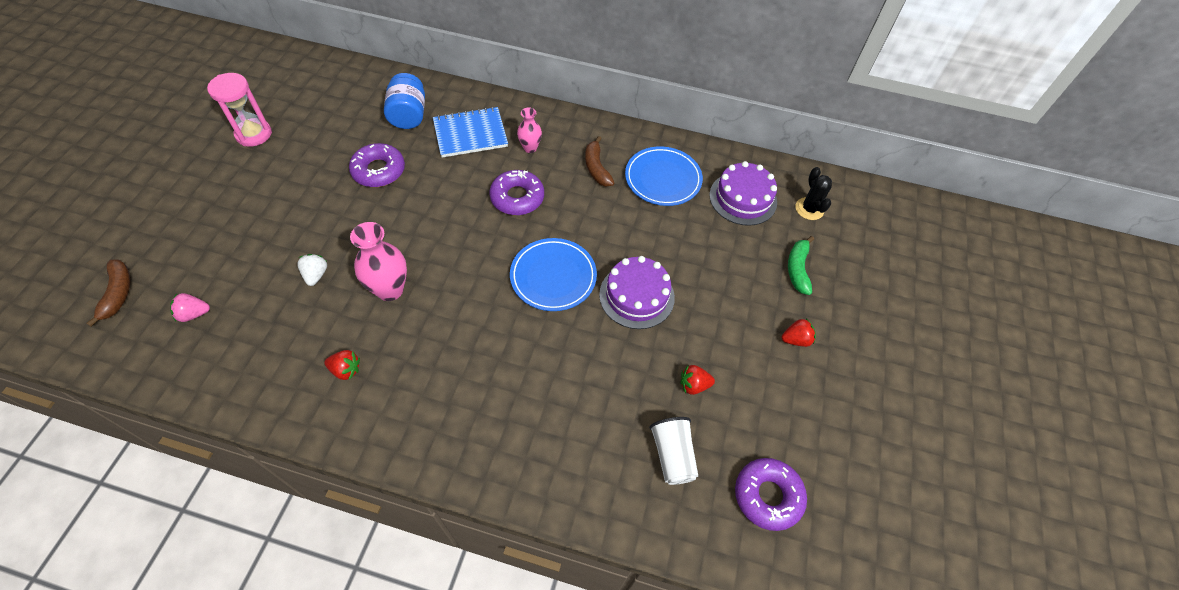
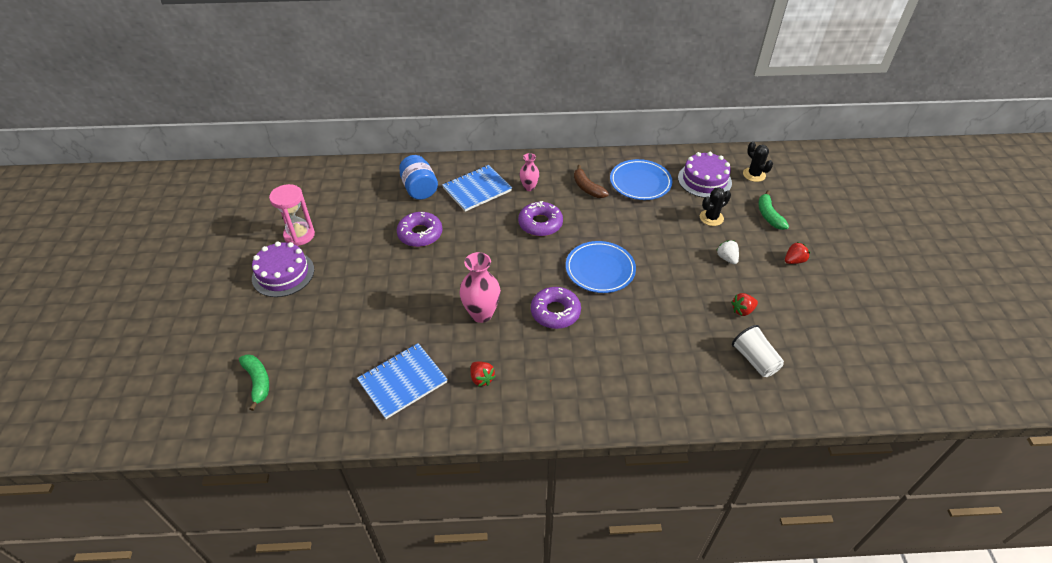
camera: 15 degrees left, 10 degrees down
brown banana [86,259,130,327] -> green banana [239,354,269,411]
pink strawberry [170,293,210,322] -> none
white strawberry [297,254,327,286] -> white strawberry moved to [716,240,739,264]
red strawberry [324,350,360,380] -> red strawberry turned 60 degrees clockwise [470,362,496,387]
purple cake [599,256,675,329] -> purple cake moved to [252,241,314,297]
purple donut [735,458,807,531] -> purple donut moved to [531,287,581,329]
none -> blue notebook [357,343,448,419]
none -> black cactus [700,187,731,226]

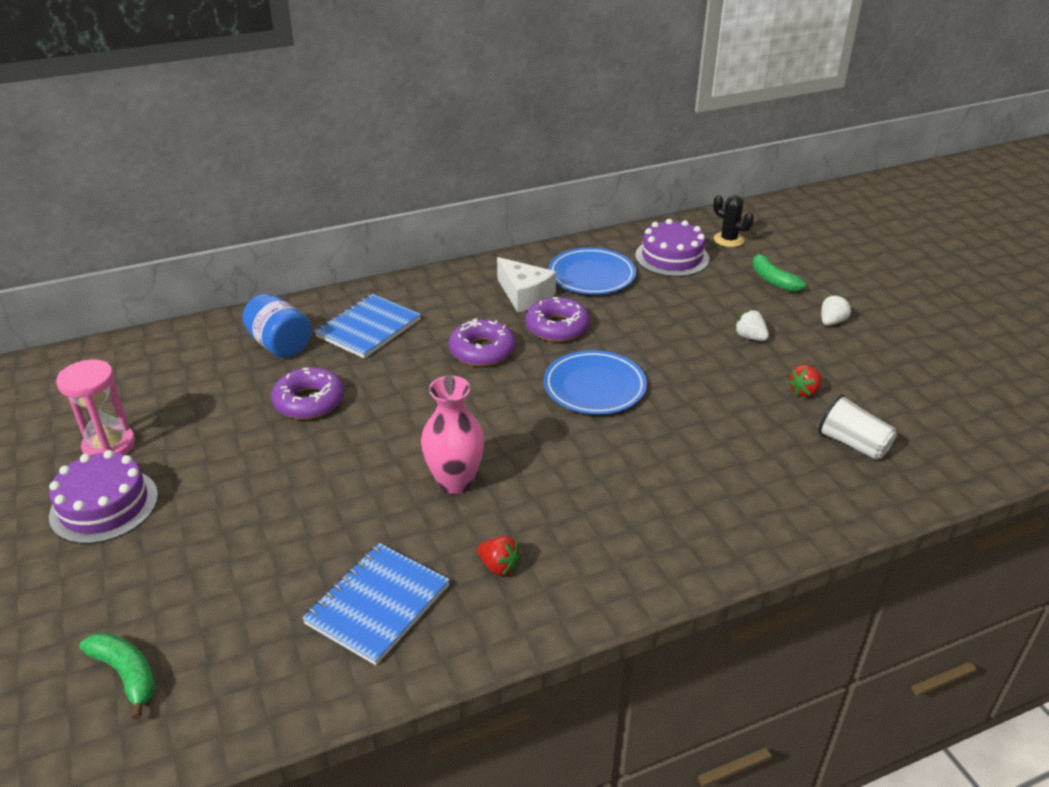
camera: 20 degrees left, 10 degrees down
pink vase [519,153,540,191] -> none
purple donut [531,287,581,329] -> purple donut moved to [525,297,590,342]
brown banana [574,165,609,198] -> white cheese [497,257,556,313]
black cactus [700,187,731,226] -> none
red strawberry [785,242,810,264] -> white strawberry [821,295,851,326]

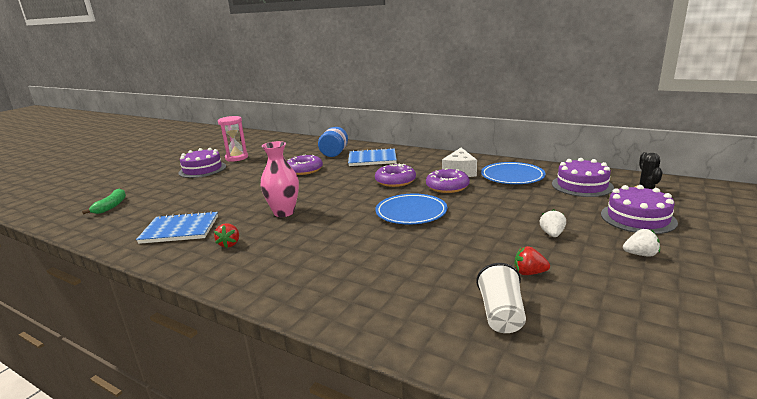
camera: 55 degrees right, 15 degrees down
green banana [752,251,806,292] -> purple cake [601,185,678,234]

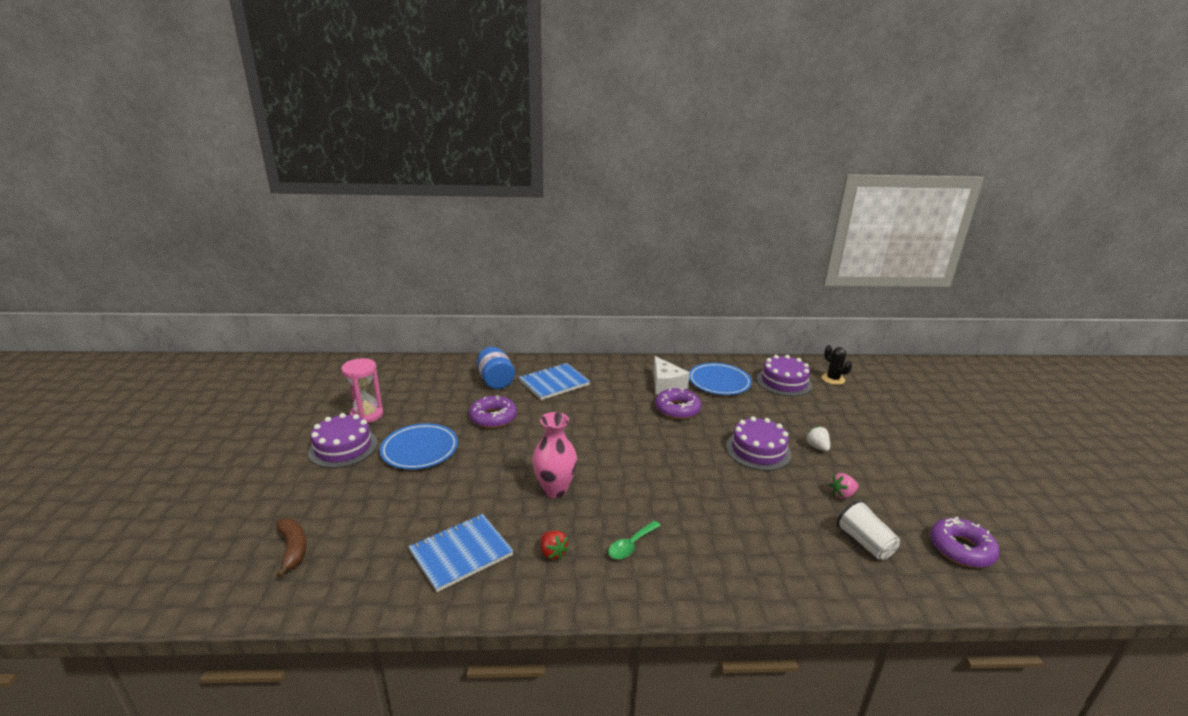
camera: 35 degrees left, 5 degrees up
green banana [82,189,126,214] -> brown banana [276,518,307,577]
purple donut [375,164,416,187] -> purple donut moved to [930,517,1000,568]
blue plate [375,194,447,224] -> blue plate moved to [380,423,458,469]
red strawberry [514,246,550,275] -> pink strawberry [829,473,858,499]
purple cake [601,185,678,234] -> purple cake moved to [726,416,792,471]
white strawberry [623,229,660,257] -> none
none -> green spoon [608,521,661,559]

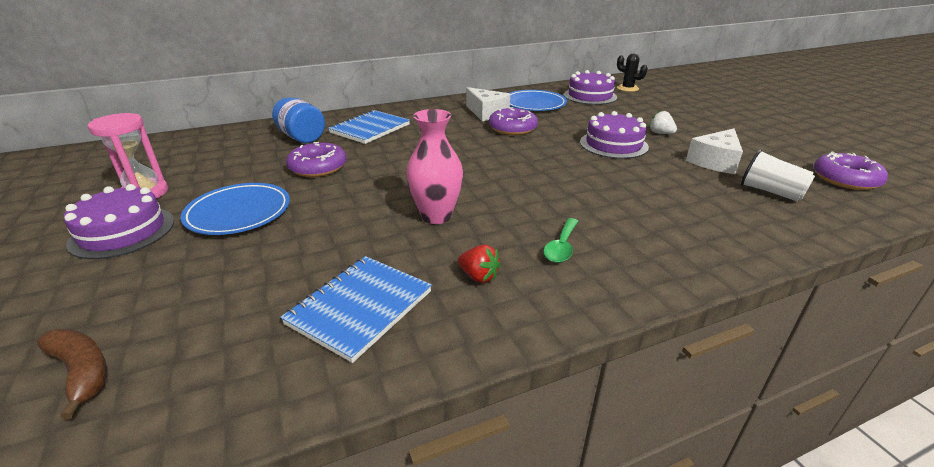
camera: 20 degrees left, 5 degrees up
pink strawberry [829,473,858,499] -> white cheese [686,128,743,174]

